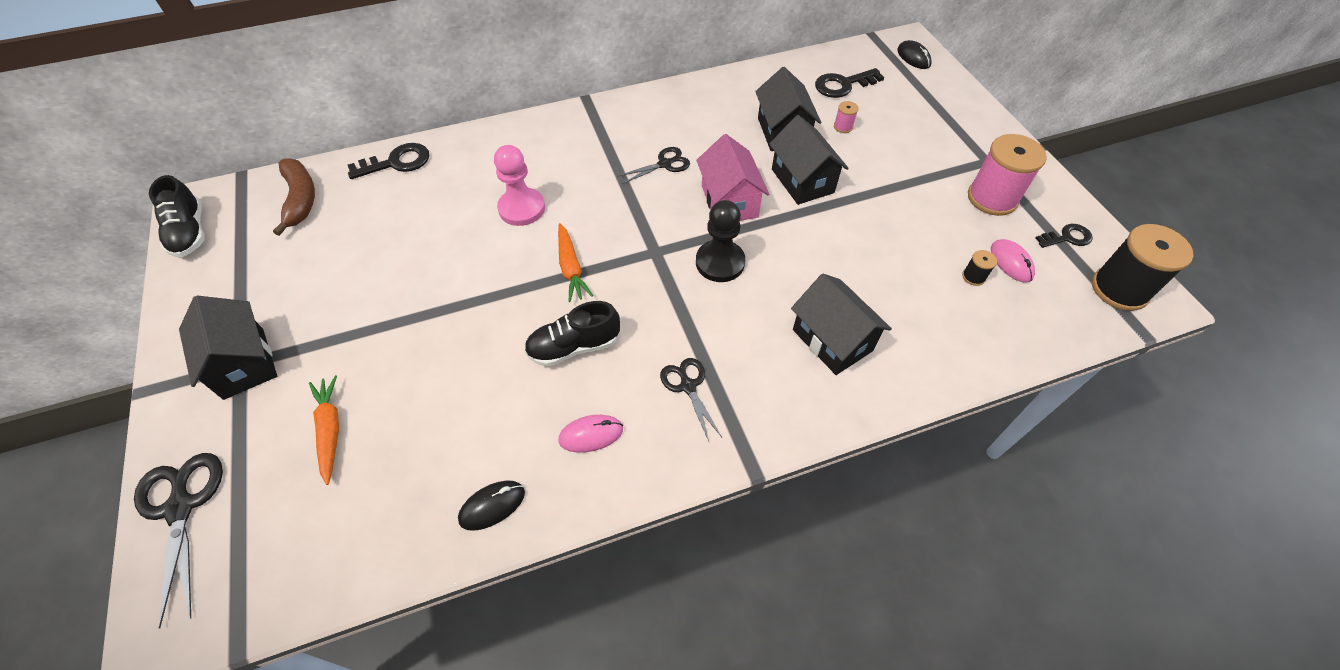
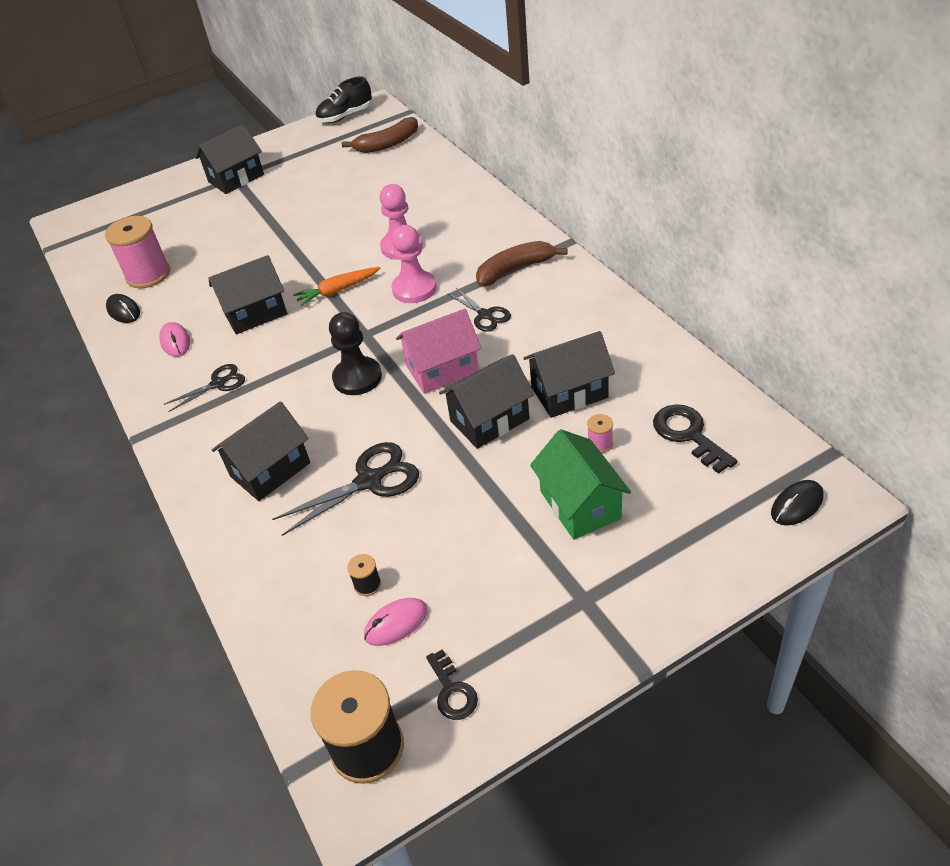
camera: 85 degrees right, 10 degrees down
black scissors [134,453,223,629] -> black scissors moved to [272,442,419,536]
orange carrot [309,375,339,485] -> none
black key [348,143,429,179] -> none
black shoe [524,301,620,367] -> black house [209,255,287,334]
pink spool [968,134,1047,216] -> pink spool moved to [105,216,170,288]
none -> pink pawn [391,225,437,303]
none -> brown banana [476,241,568,287]
none -> green house [530,429,631,540]

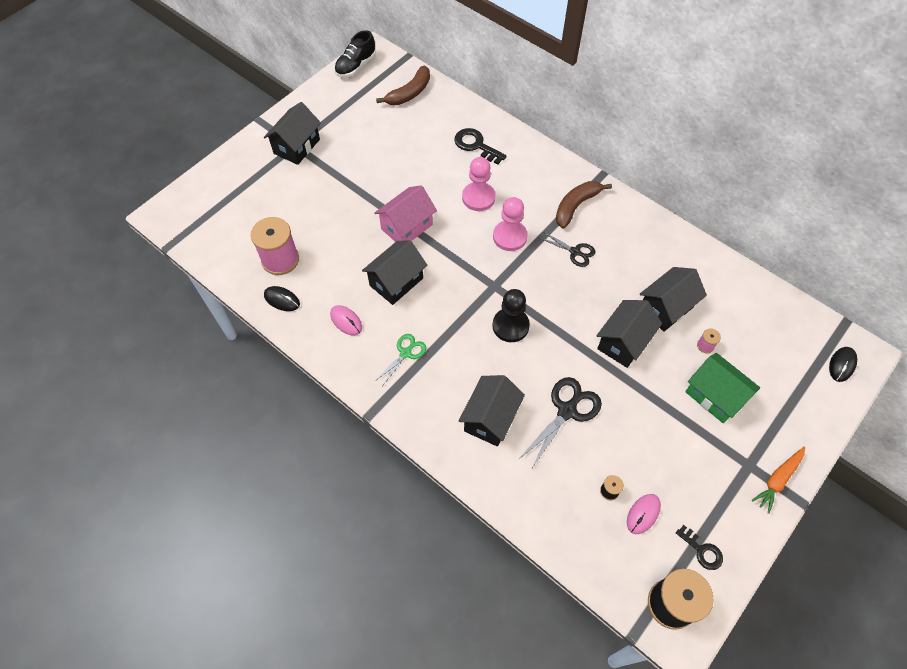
camera: 25 degrees left, 15 degrees up
black scissors [164,364,245,412] -> green scissors [374,334,426,386]
orange carrot [293,267,380,306] -> orange carrot moved to [752,447,805,514]
pink house [396,309,481,394] -> pink house moved to [374,185,437,242]
black key [653,404,738,474] -> black key moved to [454,128,507,165]

